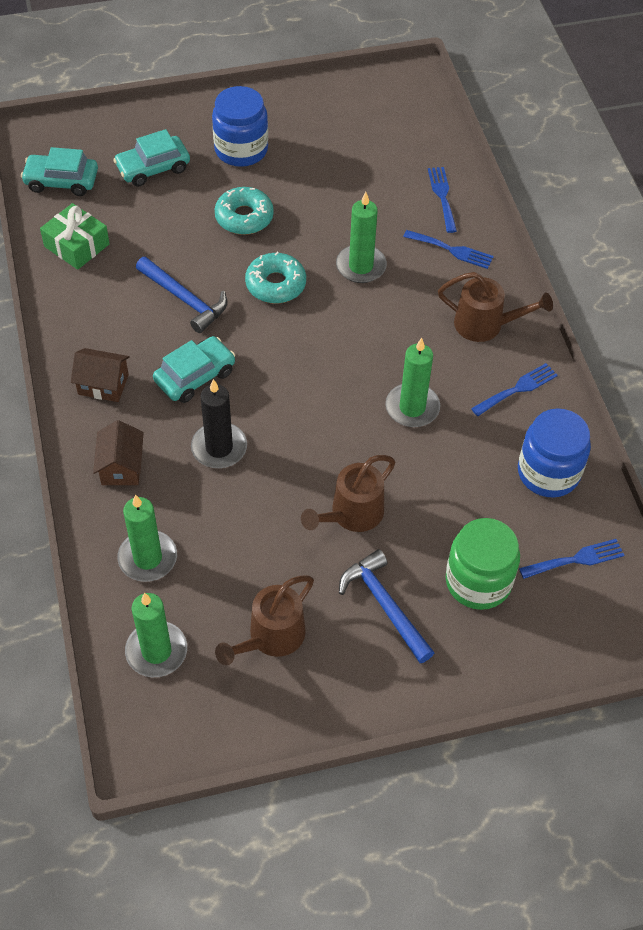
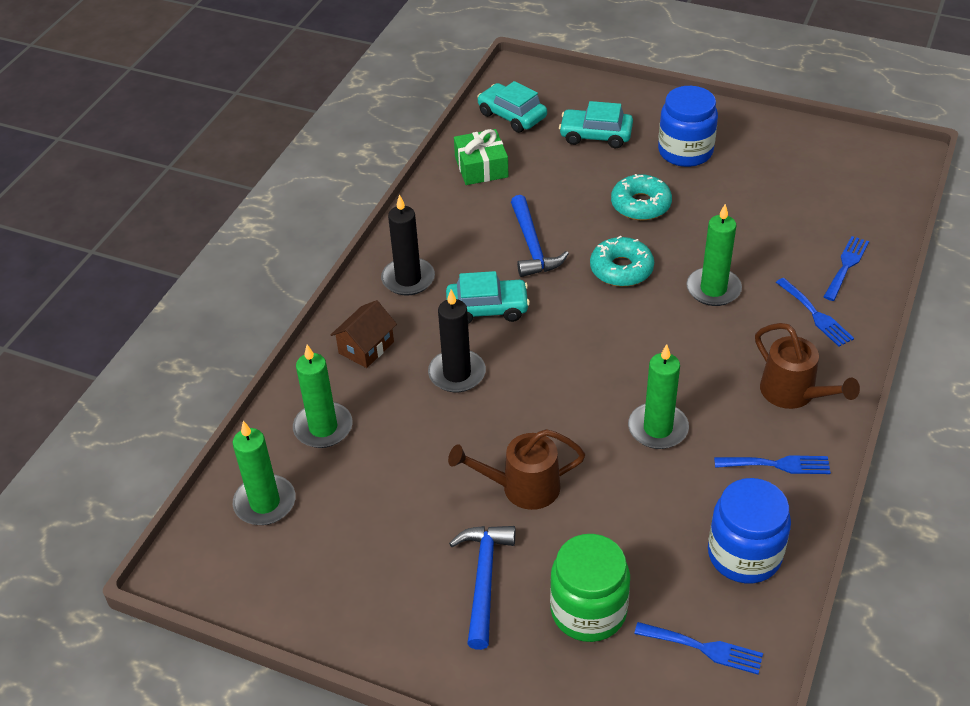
camera: 40 degrees right, 10 degrees down
brown house [71,348,130,402] -> black candle [381,194,435,296]
brown watering can [215,575,314,665] -> none

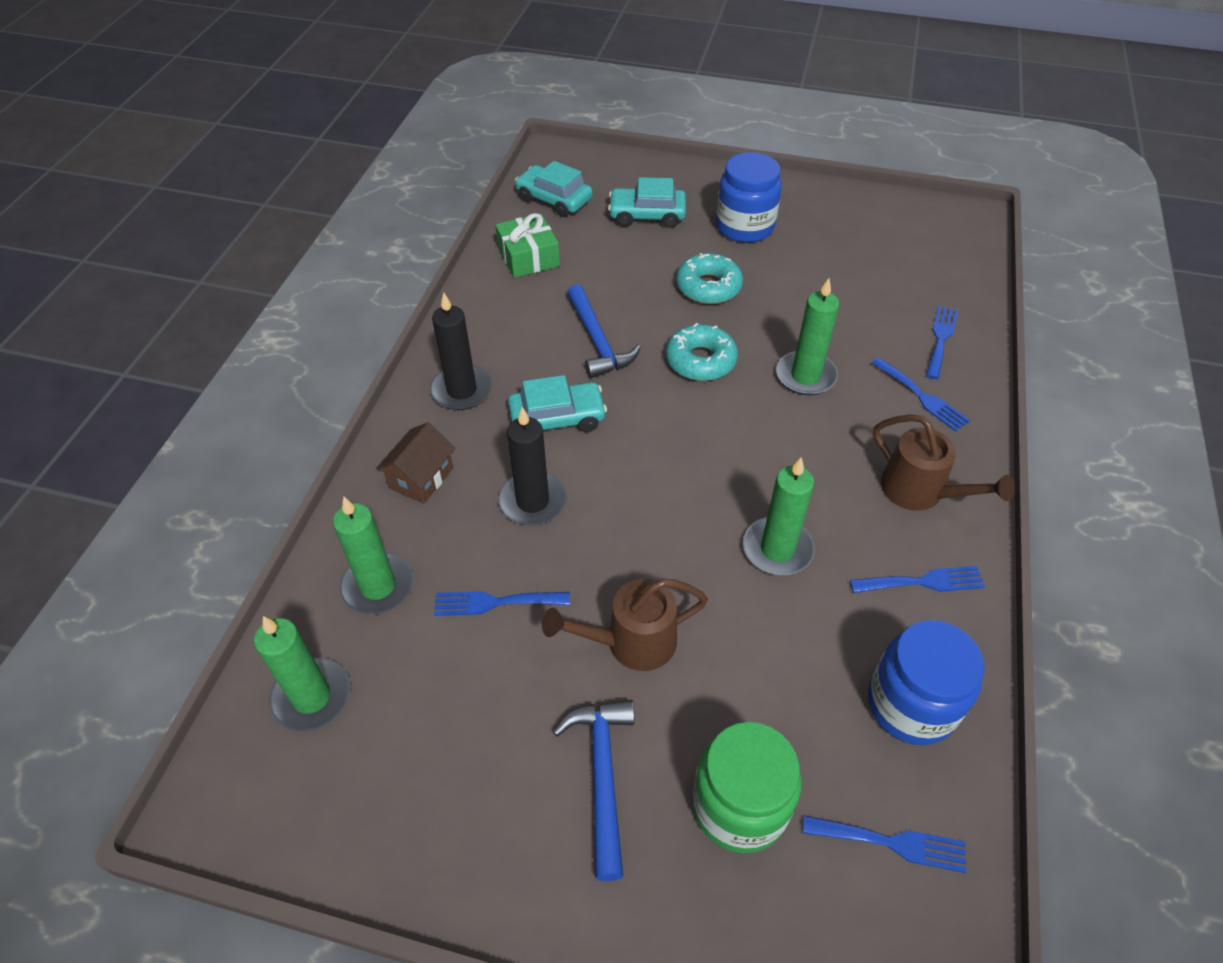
camera: 10 degrees left, 5 degrees up
none -> blue fork [434,591,570,616]

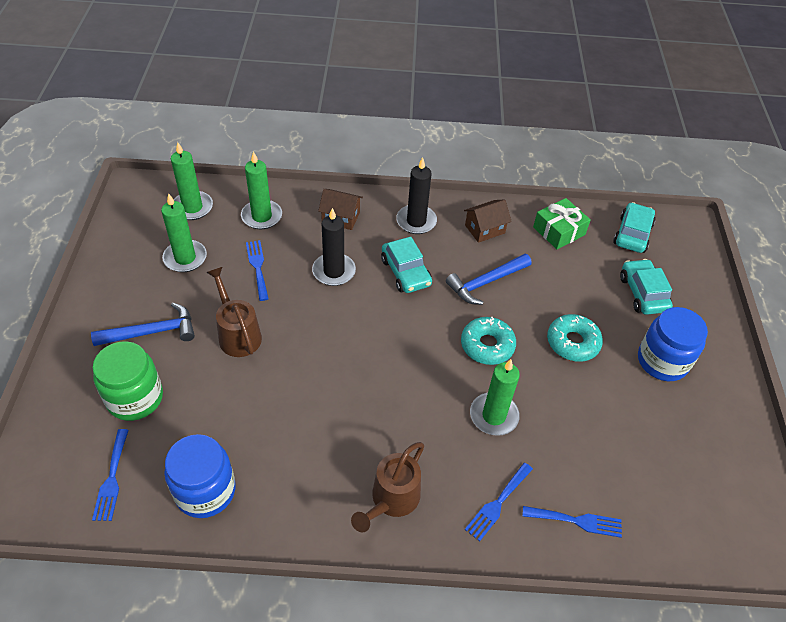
camera: 75 degrees right, 0 degrees up
green candle [743,457,815,576] -> green candle moved to [161,193,207,272]
blue fork [850,566,985,593] -> none
none -> brown house [464,199,512,243]

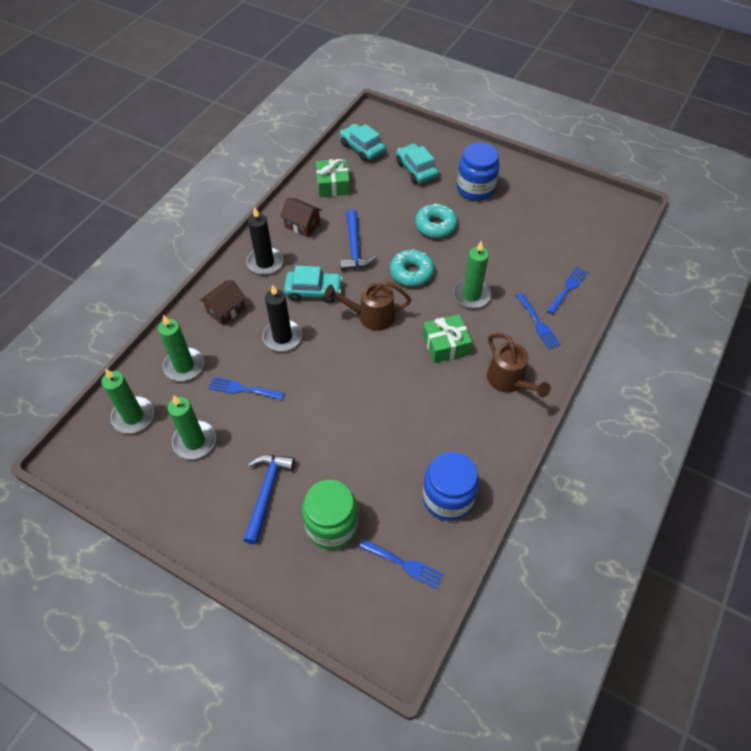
camera: 60 degrees left, 5 degrees up
brown watering can [206,267,262,357] -> brown watering can moved to [324,281,411,331]
brown house [464,199,512,243] -> brown house turned 60 degrees counterclockwise [280,198,322,237]
turquoise car [620,259,673,315] -> turquoise car turned 45 degrees clockwise [396,144,439,184]
none -> green gift [422,314,472,363]

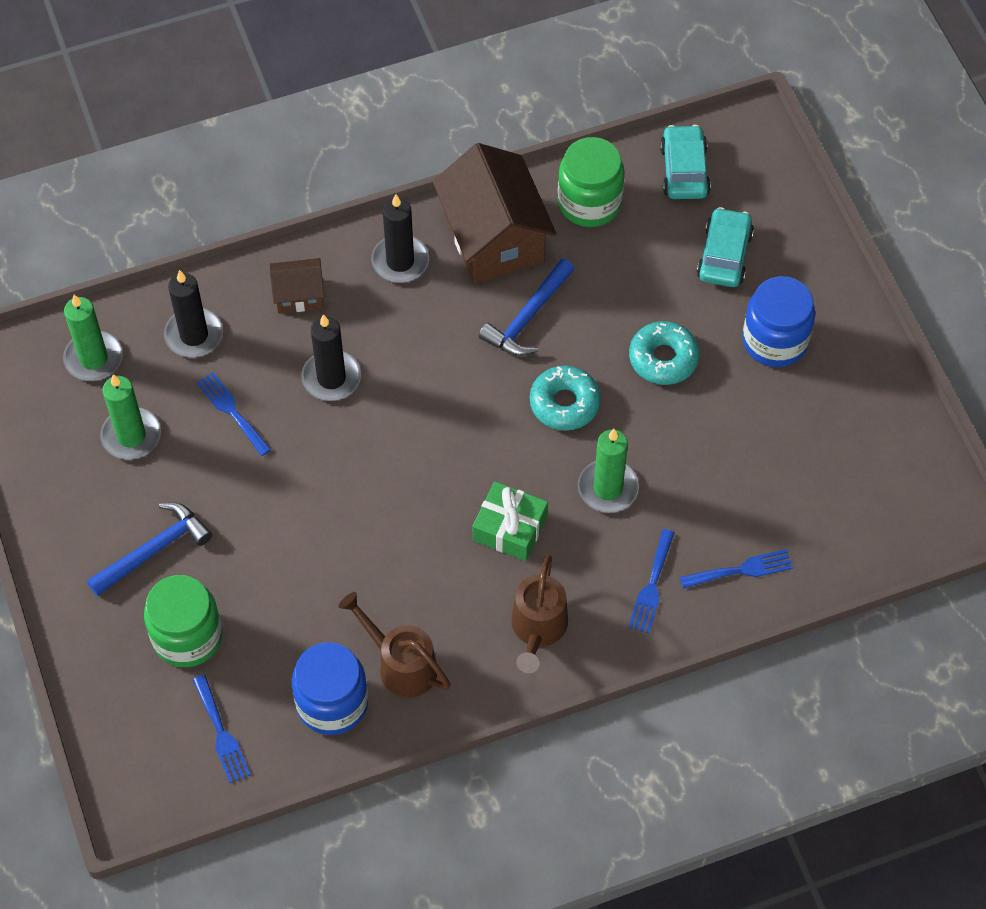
camera: 40 degrees right, 5 degrees up
green candle [158,315,204,381] -> black candle [164,270,223,358]
brown house [280,198,322,237] -> brown house [433,143,557,284], size x2.02
turquoise car [284,266,343,303] -> none
green gift [316,159,350,197] -> green jar [558,137,625,227]
brown watering can [324,281,411,331] -> brown watering can moved to [339,592,451,698]

